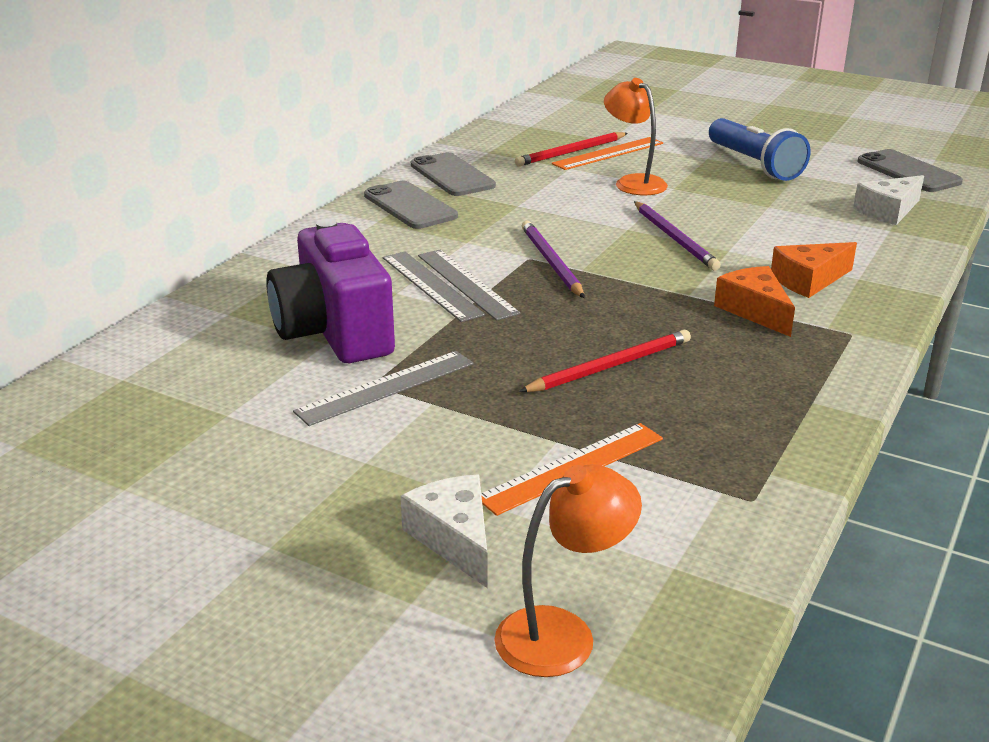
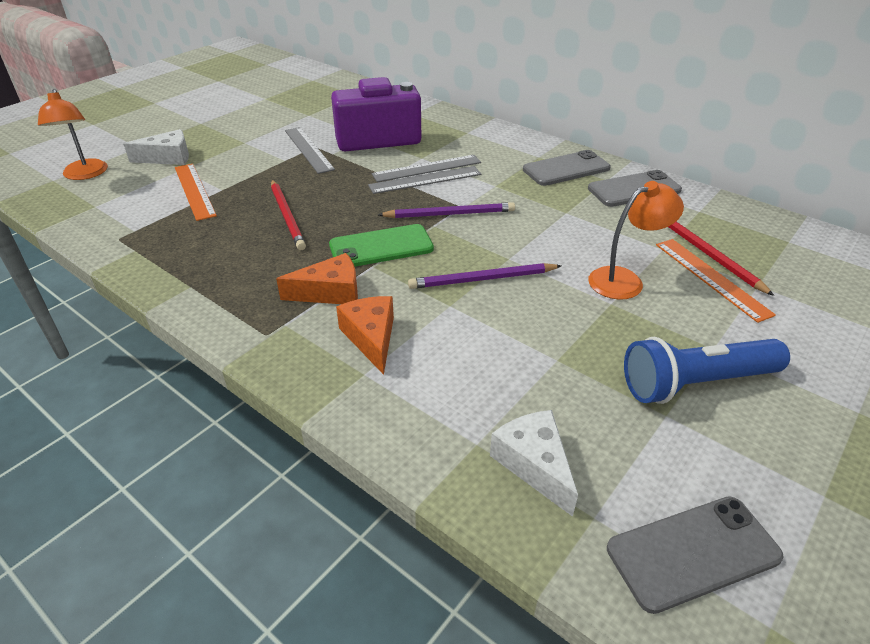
camera: 100 degrees right, 10 degrees up
none -> green phone [329,224,434,267]

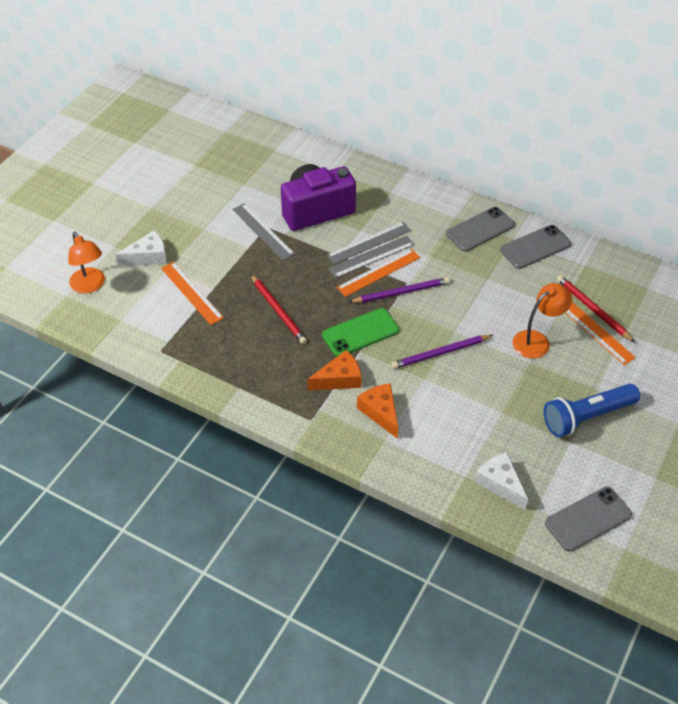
camera: 10 degrees left, 10 degrees up
none -> orange ruler [337,249,420,297]

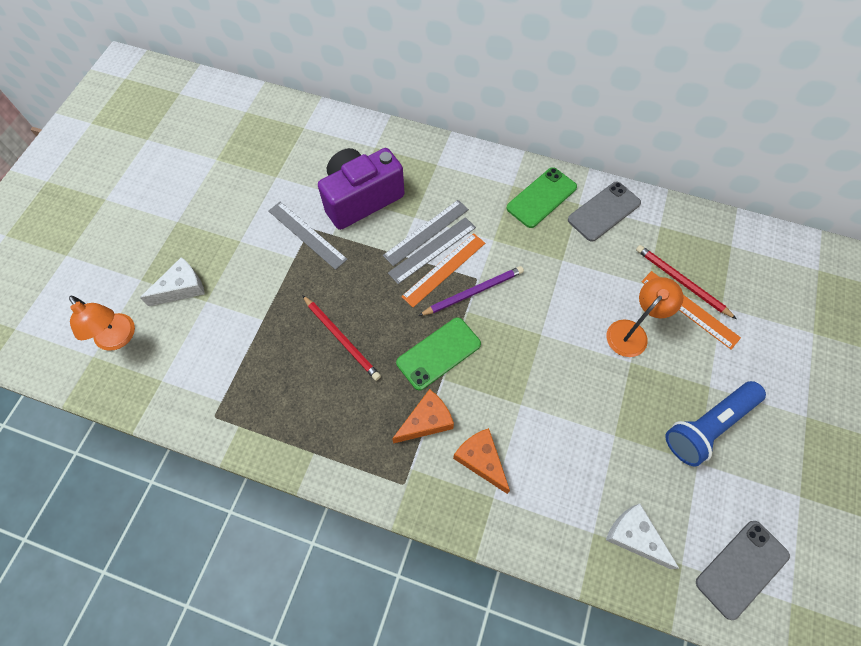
camera: 10 degrees left, 15 degrees up
orange ruler [161,262,224,325] -> none
purple pencil [391,335,493,369] -> none
grey phone [446,207,515,252] -> green phone [506,167,577,228]

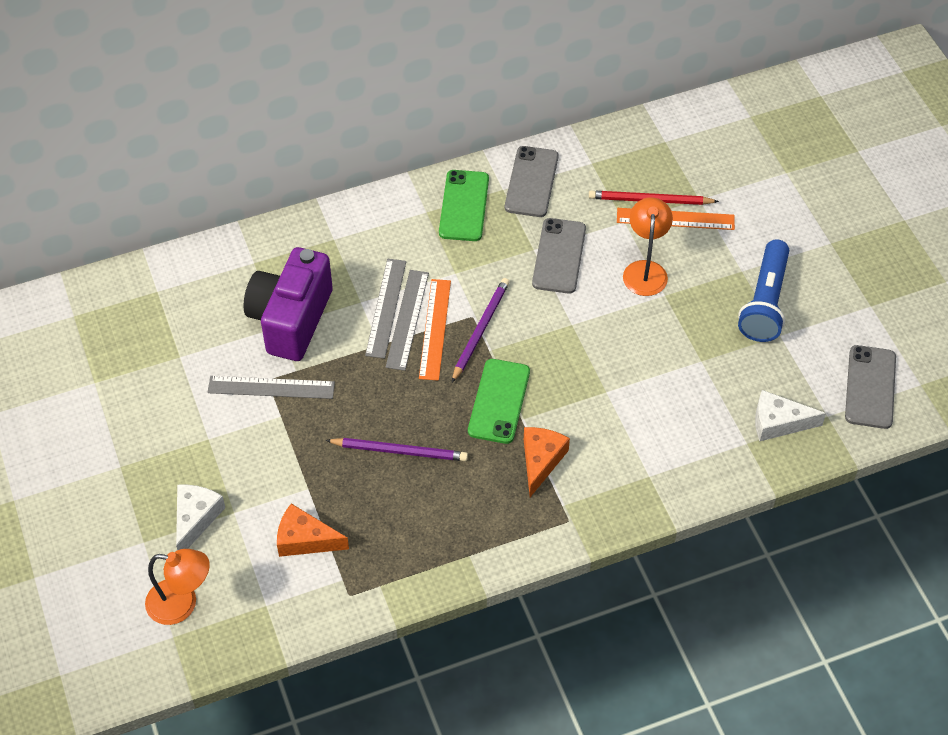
camera: 40 degrees left, 10 degrees down
red pencil [302,295,381,381] -> purple pencil [325,438,468,461]
orange cheese [453,428,510,494] -> orange cheese moved to [277,504,349,557]
none -> grey phone [532,218,586,294]

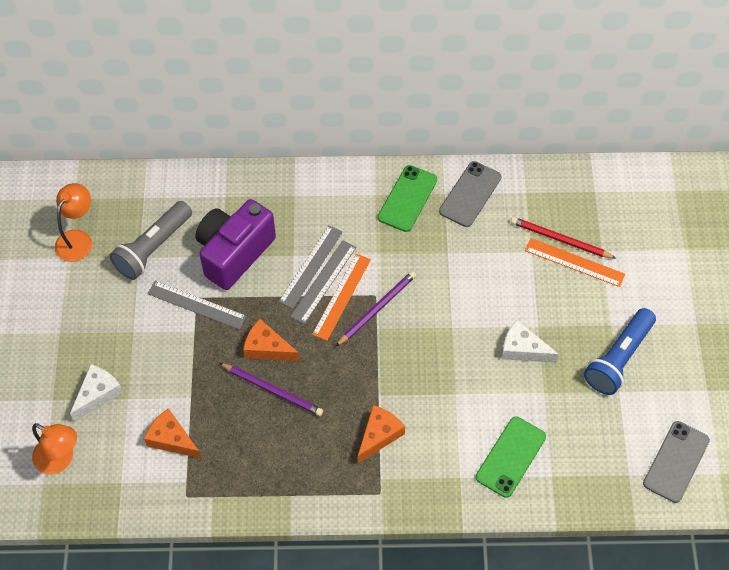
camera: 20 degrees right, 5 degrees up
green phone [468,359,530,444] -> green phone moved to [476,417,546,498]
grey phone [532,218,586,294] -> none
orange lamp [623,197,673,296] -> orange lamp moved to [55,183,92,262]
white cheese [755,390,826,441] -> white cheese moved to [501,320,559,363]
none -> grey flashlight [109,201,192,280]
none -> orange cheese [243,319,300,361]

